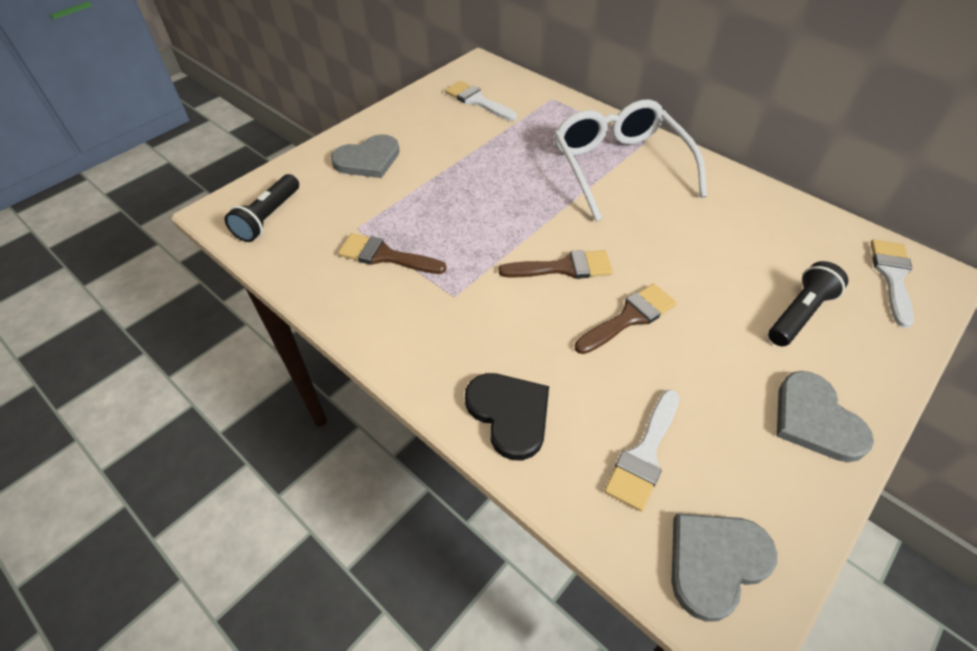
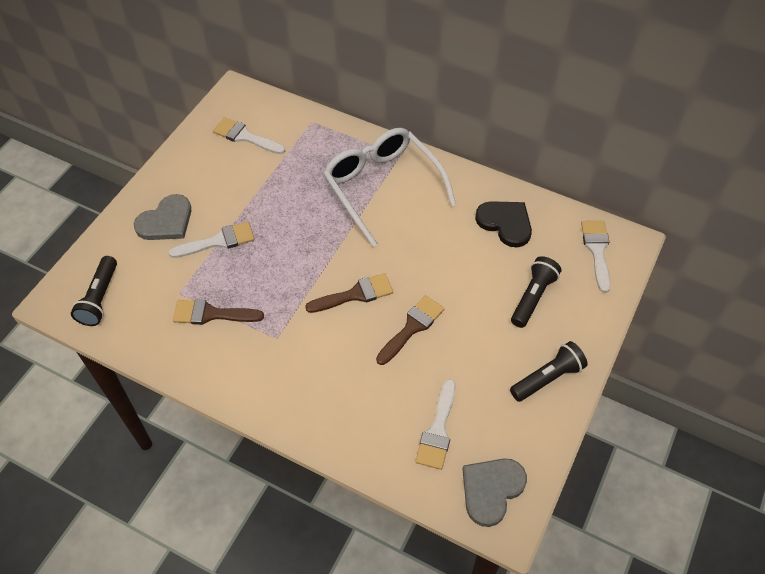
camera: 15 degrees left, 5 degrees up
black heart [465,373,549,460] -> black heart moved to [475,201,532,247]
grey heart [777,371,874,462] -> black flashlight [510,341,588,402]
none -> white brush [169,222,255,258]

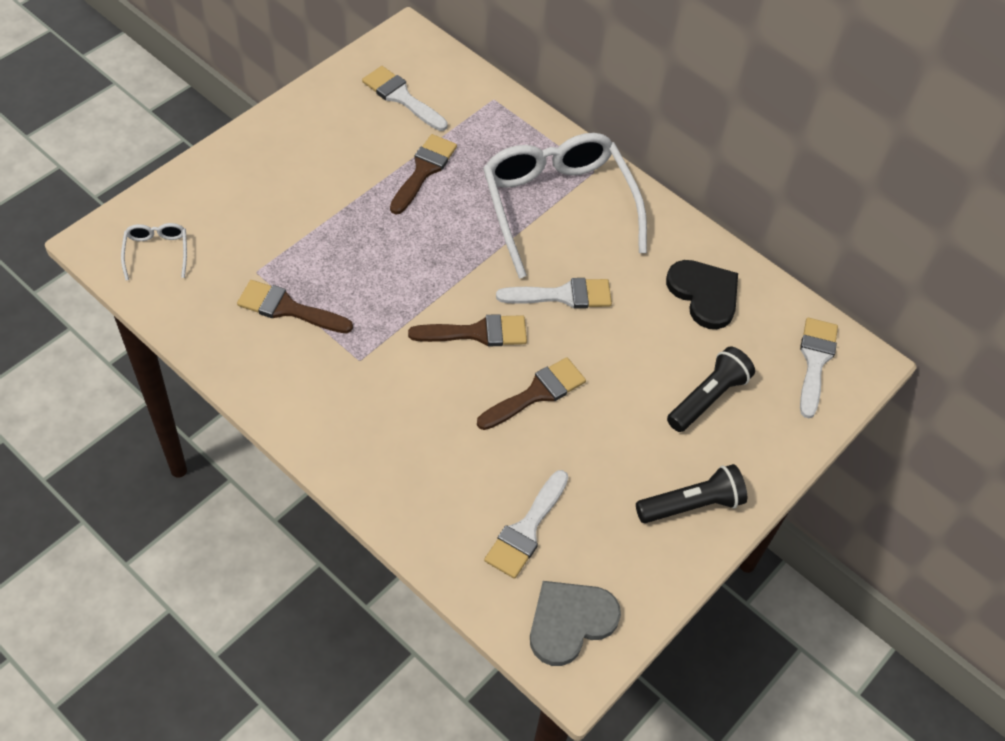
camera: 10 degrees right, 0 degrees up
black flashlight [71,256,117,326] -> white glasses [121,223,187,281]
grey heart [134,194,191,240] -> none
white brush [169,222,255,258] -> white brush moved to [496,278,612,309]
none -> brown brush [390,134,457,214]

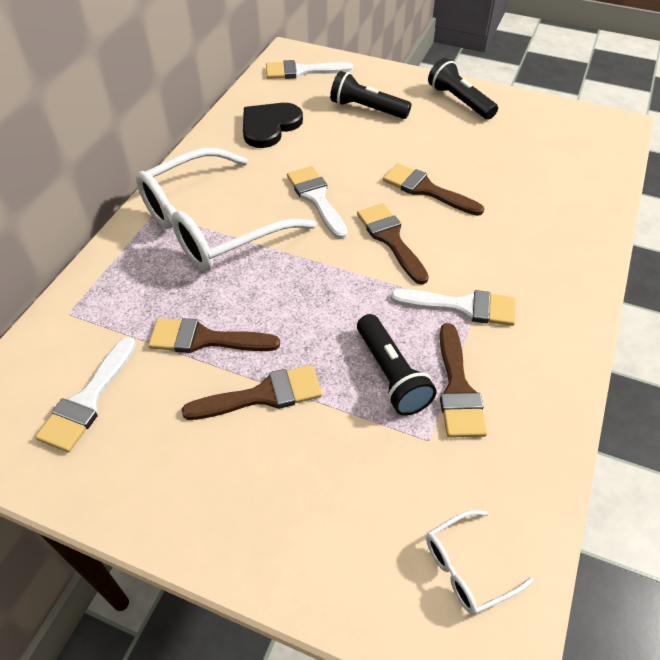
camera: 105 degrees left, 5 degrees down
white brush [484,470,569,579] -> white brush moved to [391,289,515,326]
grey heart [530,581,621,666] -> none
none -> brown brush [181,365,322,420]
none -> black flashlight [357,314,437,416]

